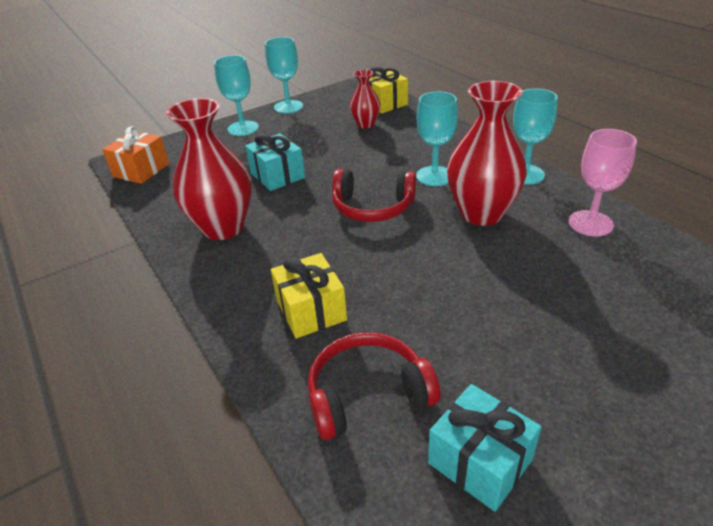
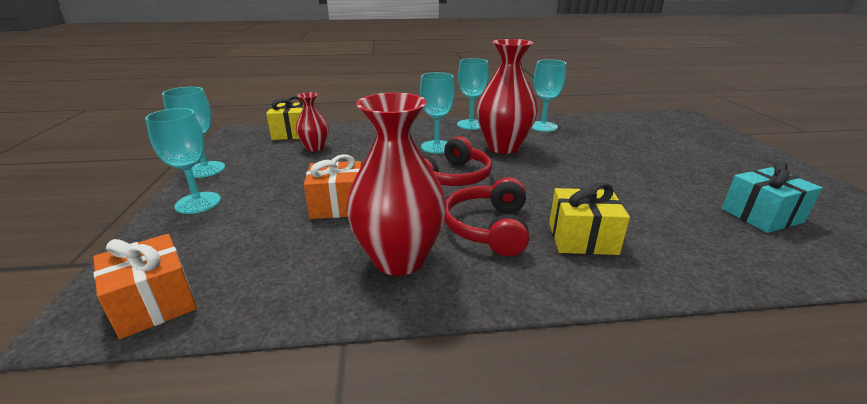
camera: 65 degrees left, 10 degrees down
turquoise gift [245,133,305,191] -> orange gift [304,154,362,219]
red headphones [308,332,441,440] -> red headphones moved to [444,177,529,256]
pink goblet [568,129,637,237] -> turquoise goblet [532,59,566,132]

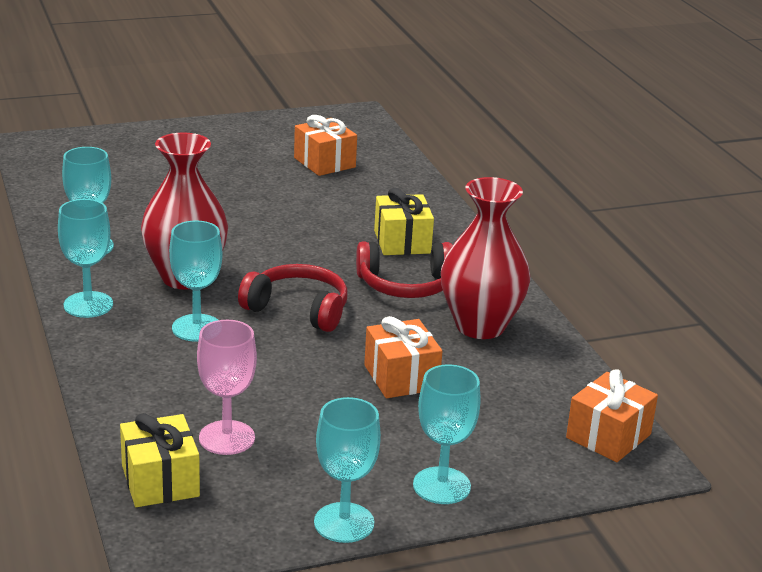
camera: 105 degrees left, 0 degrees up
red vase [296,92,328,152] -> pink goblet [197,320,257,455]
turquoise gift [722,162,822,233] -> orange gift [294,115,357,176]

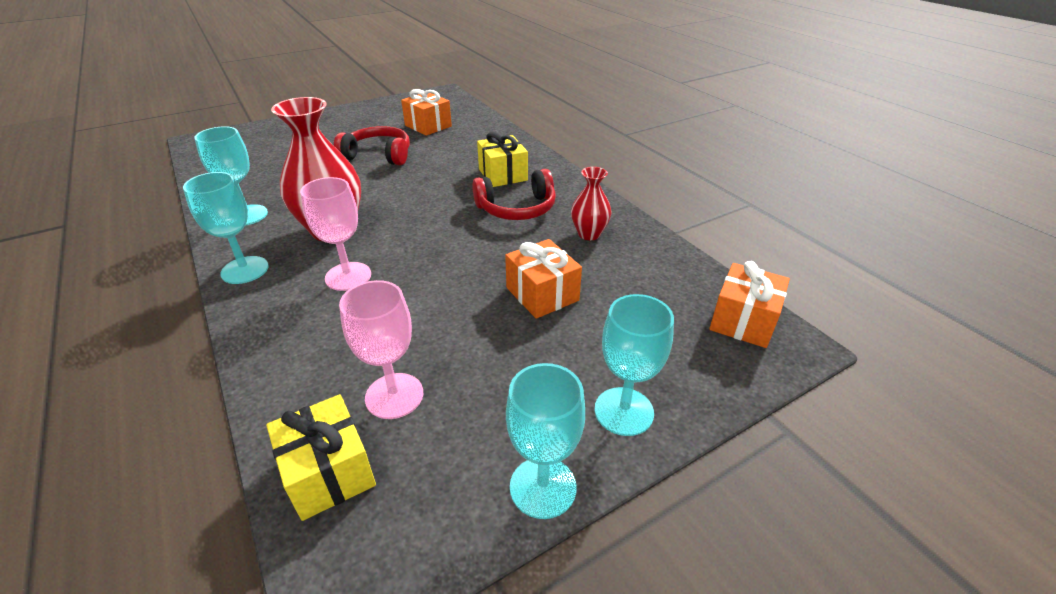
camera: 10 degrees left, 10 degrees up
turquoise goblet [169,221,222,342] -> pink goblet [300,177,371,291]
red headphones [238,264,348,332] -> red headphones moved to [334,126,410,165]
red vase [441,177,530,339] -> red vase [571,167,611,240], size x0.53

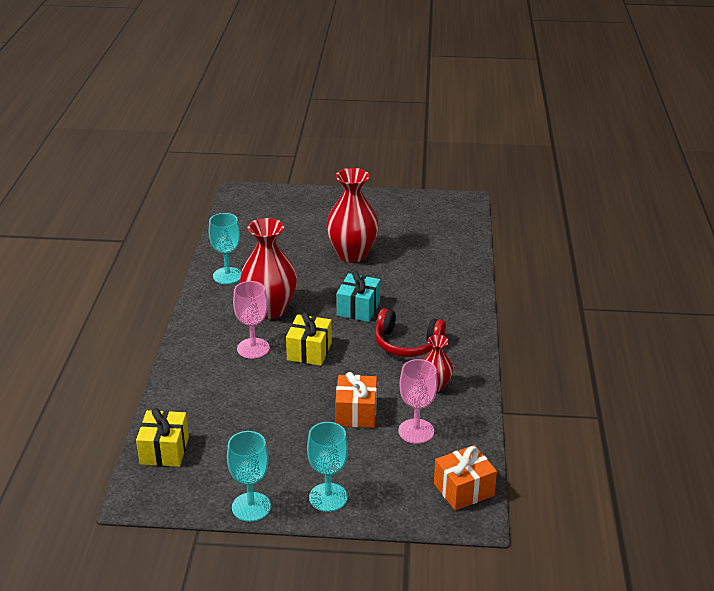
camera: 35 degrees right, 5 degrees down
turquoise goblet [183,172,269,284] -> none
red headphones [334,126,410,165] -> red vase [326,168,379,263]
pink goblet [339,280,423,419] -> pink goblet moved to [398,359,438,444]
orange gift [401,89,452,136] -> none
yellow gift [477,132,528,187] -> yellow gift moved to [286,312,332,366]
none -> turquoise gift [337,271,380,322]

